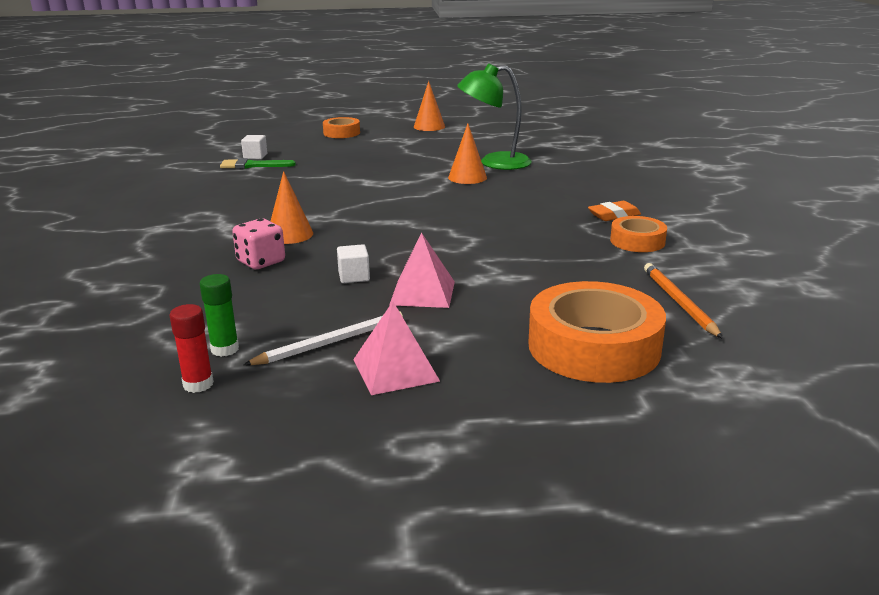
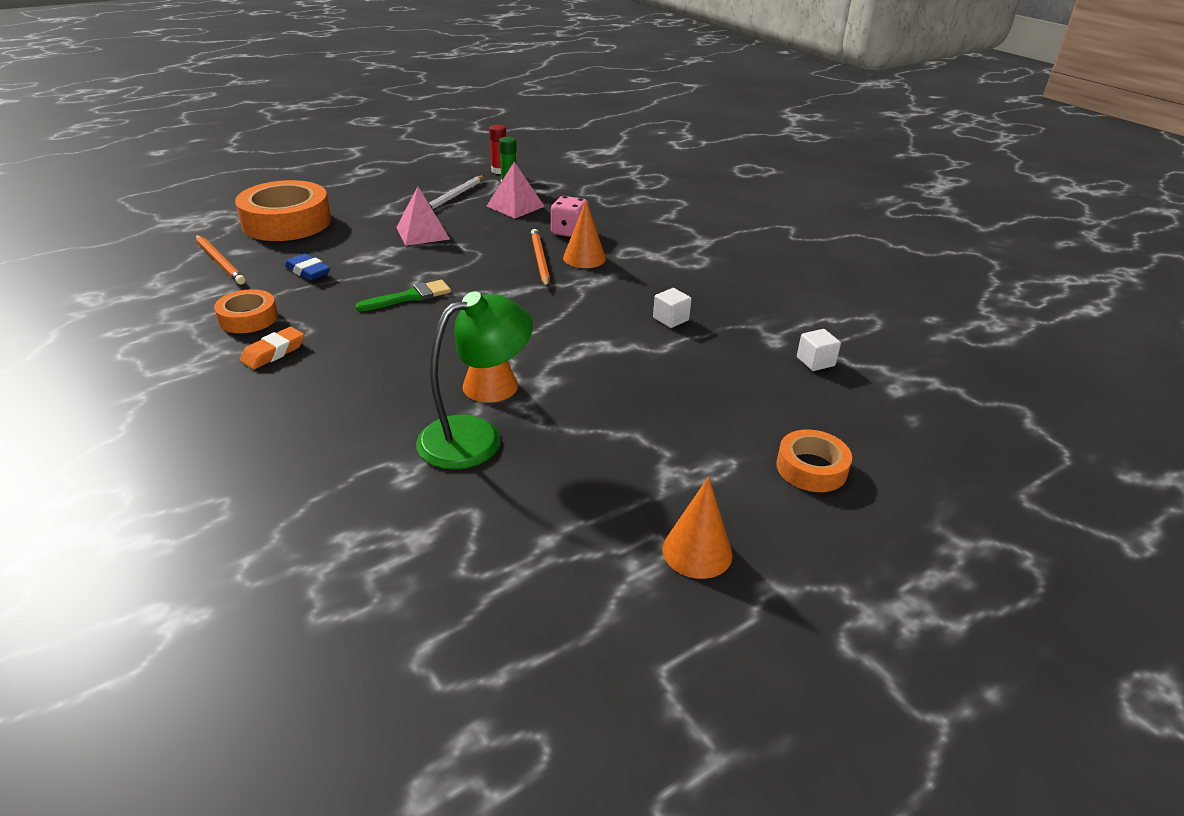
camera: 150 degrees right, 10 degrees up
green brush [220,158,296,169] -> green brush moved to [355,280,451,311]
white cube [337,244,370,283] -> white cube moved to [653,288,692,328]
pink pyramid [353,302,440,395] -> pink pyramid moved to [487,162,545,218]
none -> blue eraser [285,253,330,280]
none -> orange pencil [531,229,550,288]

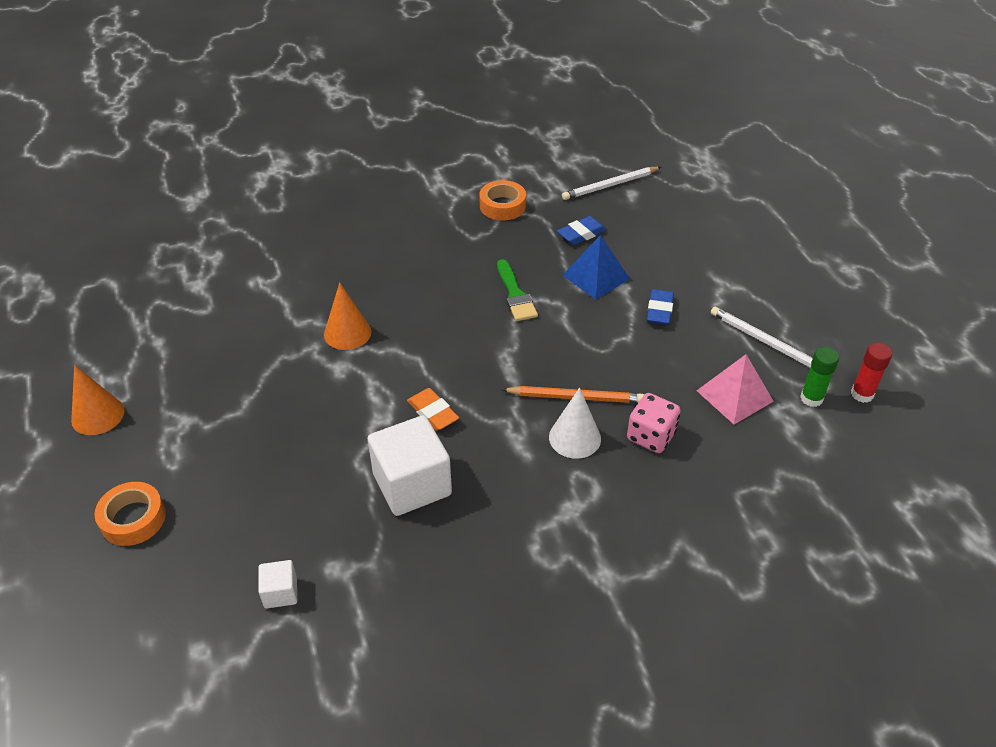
camera: 105 degrees right, 10 degrees up
orange pencil [196,235,245,285] -> white pencil [562,167,661,200]
orange tape [235,180,331,241] -> none
orange eraser [240,327,305,369] -> orange eraser moved to [407,388,459,431]
pink pyramid [396,187,450,246] -> blue eraser [647,289,674,325]
green lamp [416,291,533,470] -> none
orange cone [563,200,606,268] -> white cone [549,388,601,459]
white cube [653,288,692,328] -> white cube [368,415,452,516], size x2.08
none -> blue pyramid [563,235,630,300]

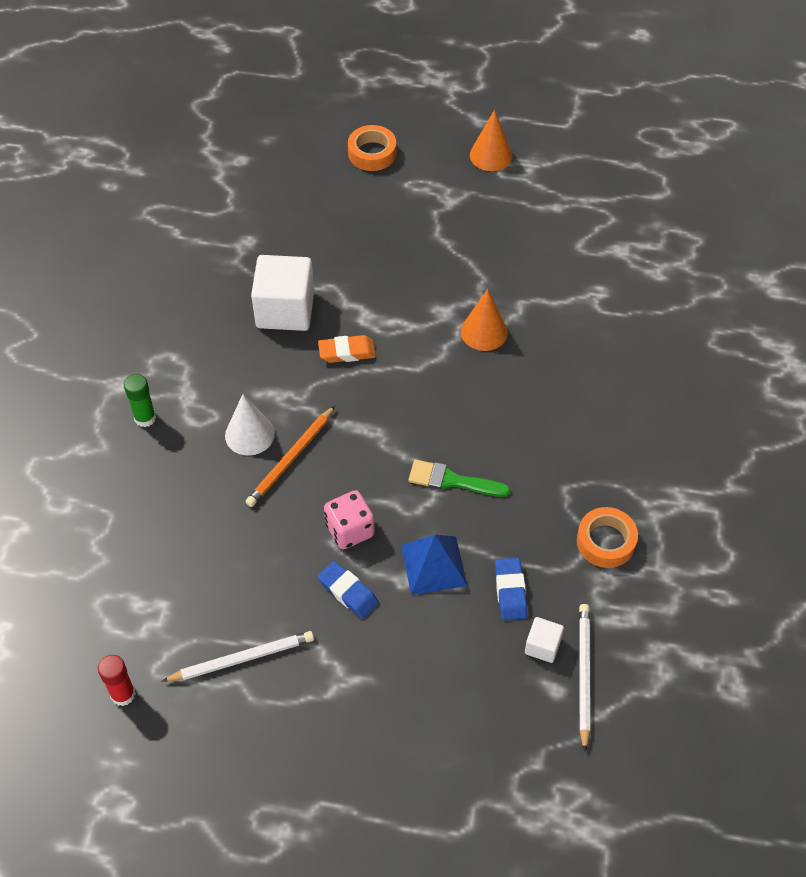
camera: 120 degrees right, 10 degrees up
white cube [258,560,297,609] -> white cube moved to [525,617,564,663]
pink dice [627,393,681,453] -> pink dice moved to [324,490,375,549]
pink pyramid [697,354,774,424] -> none
green glue stick [800,347,839,407] -> green glue stick moved to [124,374,156,427]

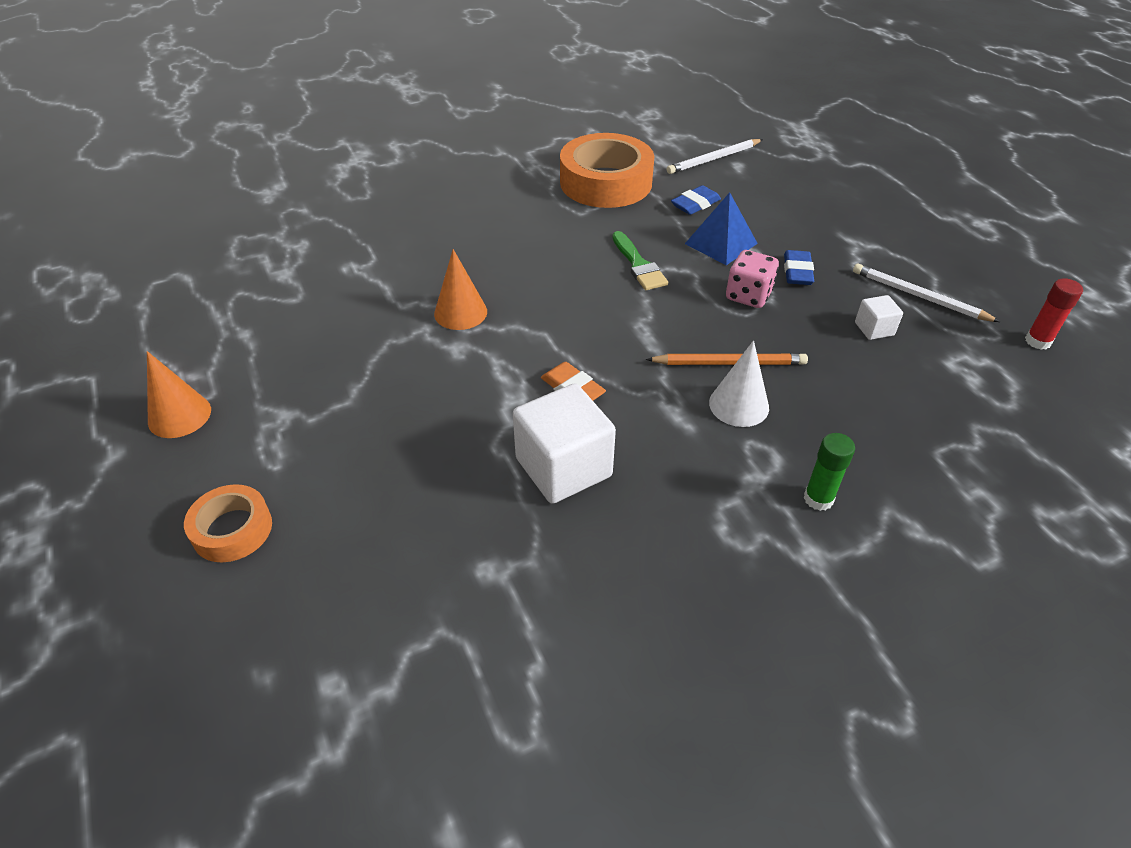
camera: 125 degrees left, 10 degrees down
white cube [525,617,564,663] -> white cube moved to [855,295,903,340]
orange tape [577,507,638,568] -> orange tape [560,133,654,208], size x1.87

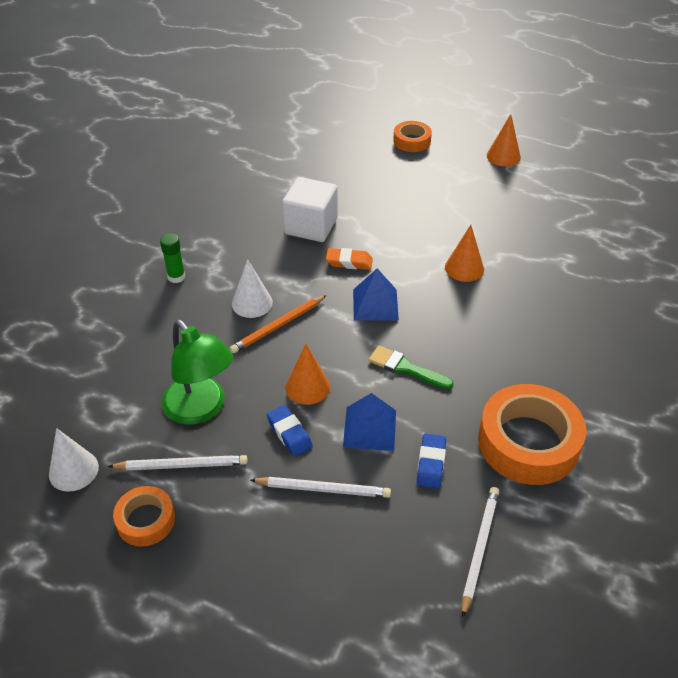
camera: 140 degrees right, 0 degrees up
pink dice [726,250,779,308] -> orange cone [285,344,330,405]
white cube [855,295,903,340] -> green lamp [162,320,233,425]
red glue stick [1025,278,1083,350] -> white cone [49,428,99,492]
none -> orange tape [113,486,175,547]
none -> white pencil [250,477,391,498]
none -> blue pyramid [353,268,399,321]

